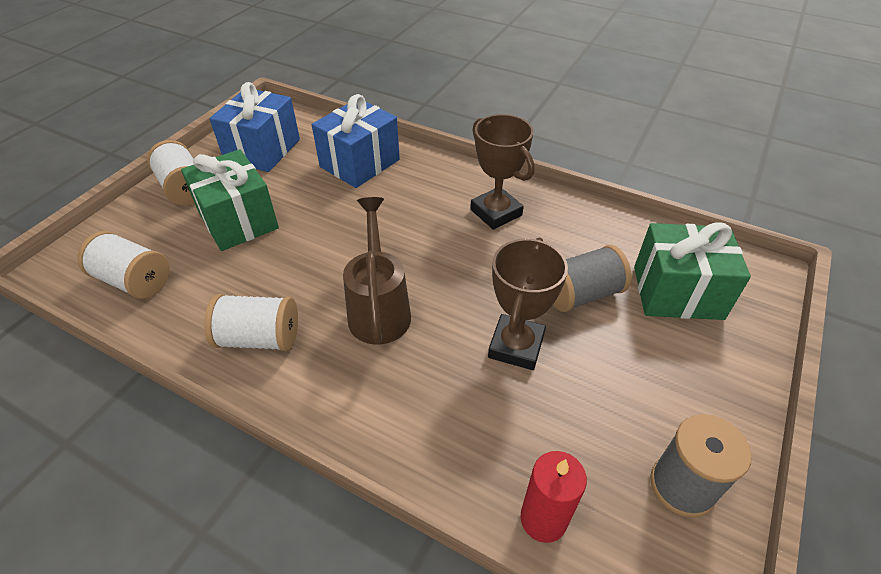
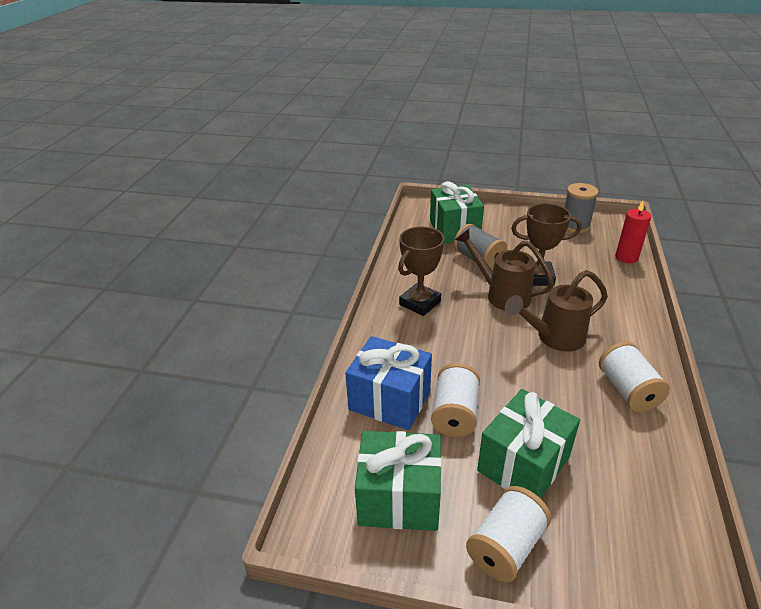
camera: 105 degrees left, 10 degrees down
white spool [78,231,170,299] -> white spool moved to [431,363,480,437]
blue gift [210,82,300,172] -> green gift [355,431,442,531]
none -> brown watering can [455,229,554,310]

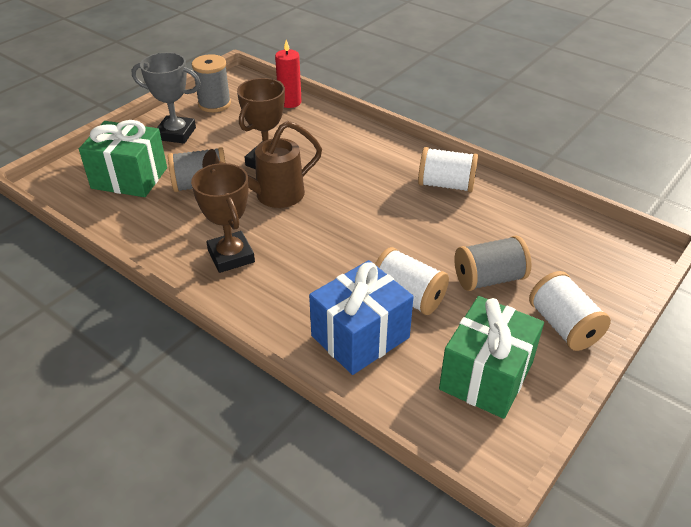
camera: 65 degrees left, 5 degrees up
green gift [477,389,580,498] -> grey spool [455,236,531,291]
brown watering can [505,270,608,352] -> none
none -> grey trophy [132,52,201,144]

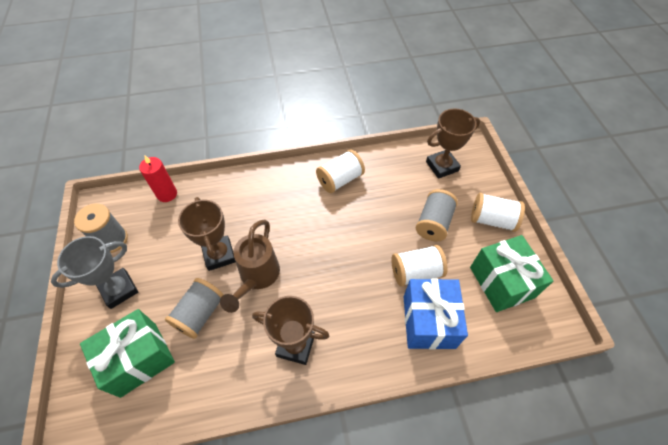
camera: 50 degrees left, 15 degrees up
none -> brown trophy [426,108,480,179]

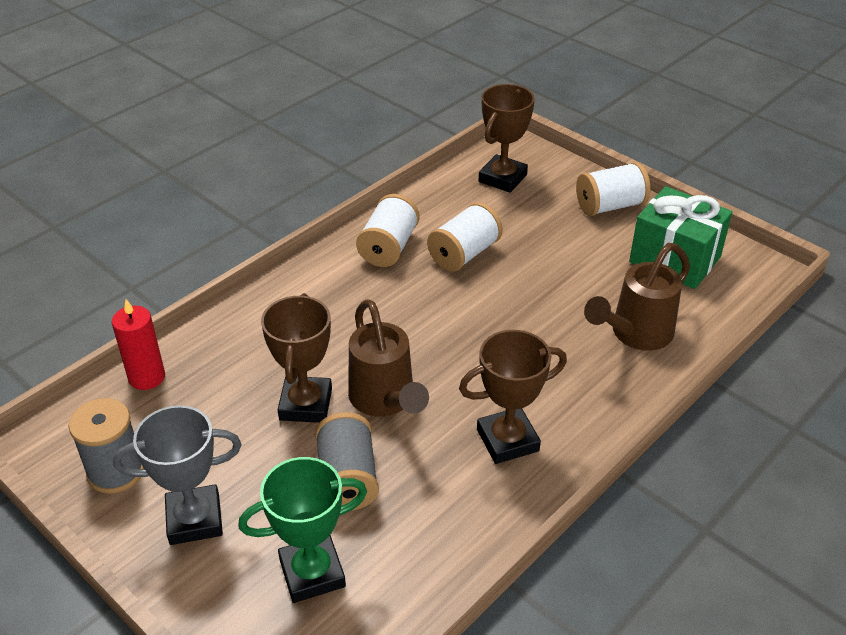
camera: 35 degrees left, 15 degrees down
grey trophy [51,236,138,309] -> grey trophy turned 60 degrees clockwise [113,405,241,545]
green gift [80,309,175,398] -> green trophy [238,457,367,603]
brown trophy [178,197,236,271] -> brown trophy turned 60 degrees clockwise [261,293,332,423]
white spool [391,245,447,287] -> white spool moved to [427,202,503,272]
blue gift [404,278,468,350] -> brown watering can [584,243,690,351]
grey spool [416,189,458,242] -> none

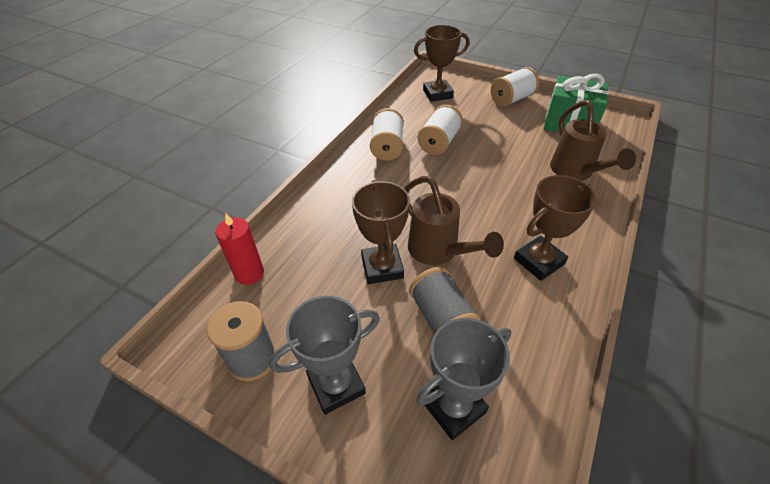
camera: 15 degrees left, 5 degrees up
green trophy [238,457,367,603] -> grey trophy [416,318,511,440]
brown trophy [479,84,535,193] -> brown trophy turned 60 degrees clockwise [414,25,470,102]
brown watering can [584,243,690,351] -> brown watering can turned 45 degrees counterclockwise [550,100,636,181]

